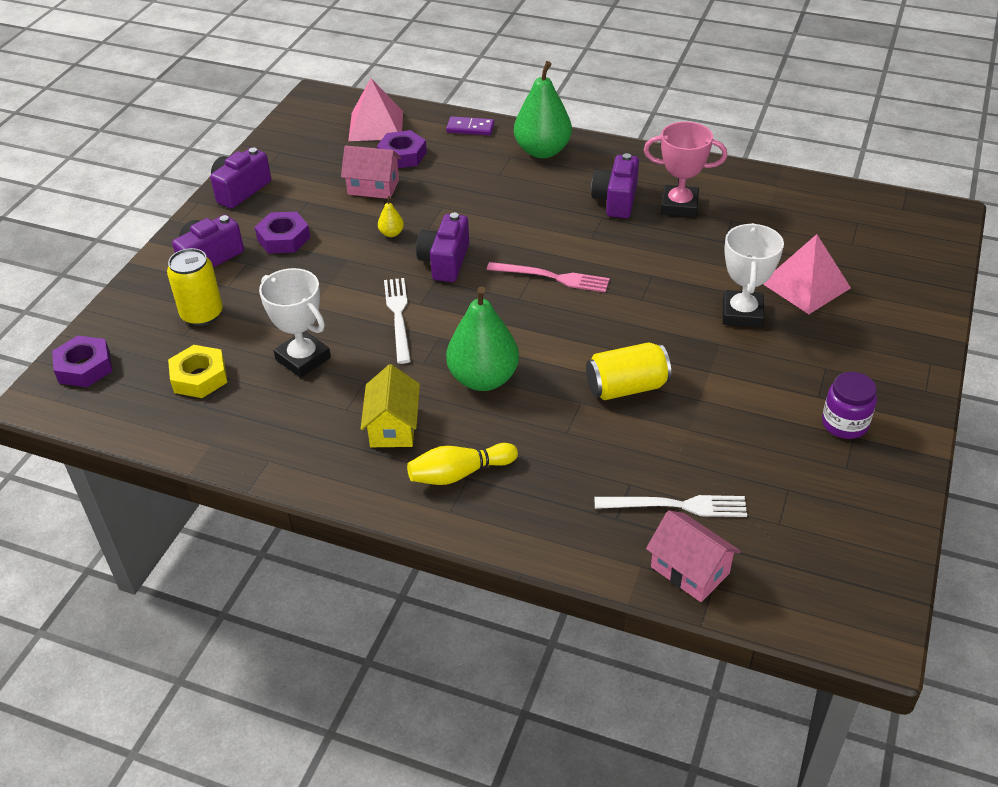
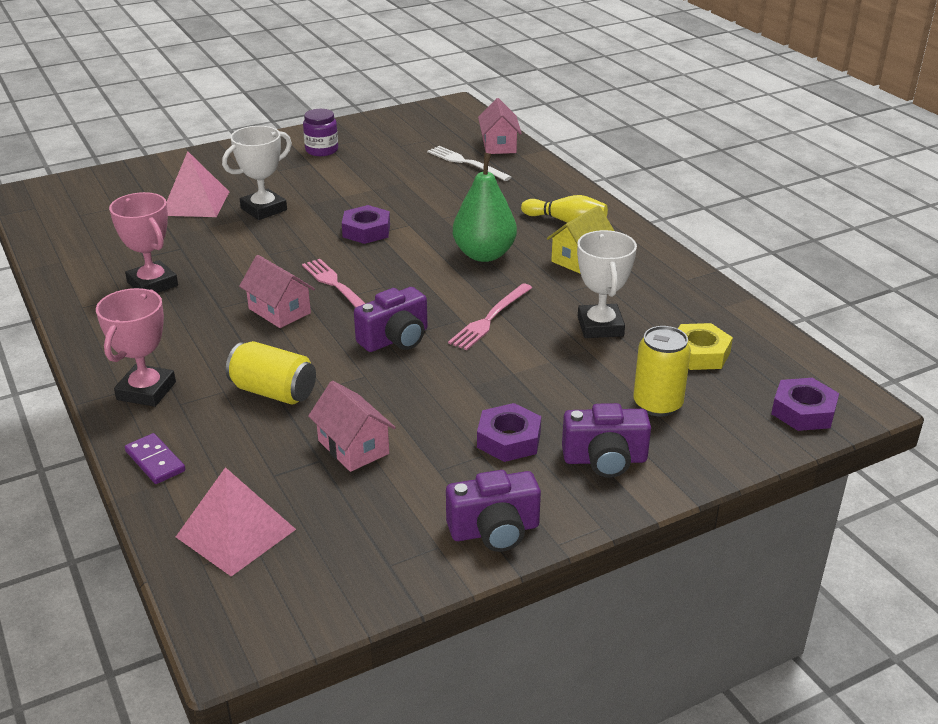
camera: 140 degrees left, 10 degrees down
purple nut [377,130,427,168] -> purple nut moved to [342,205,390,244]
yellow pear [378,196,404,237] -> none
white fork [384,278,411,364] -> pink fork [448,283,532,350]
green pear [514,61,572,158] -> pink trophy [96,288,176,407]
yellow can [586,342,671,400] -> yellow can moved to [226,341,316,405]
purple camera [591,153,639,218] -> none
none -> pink house [239,255,315,328]

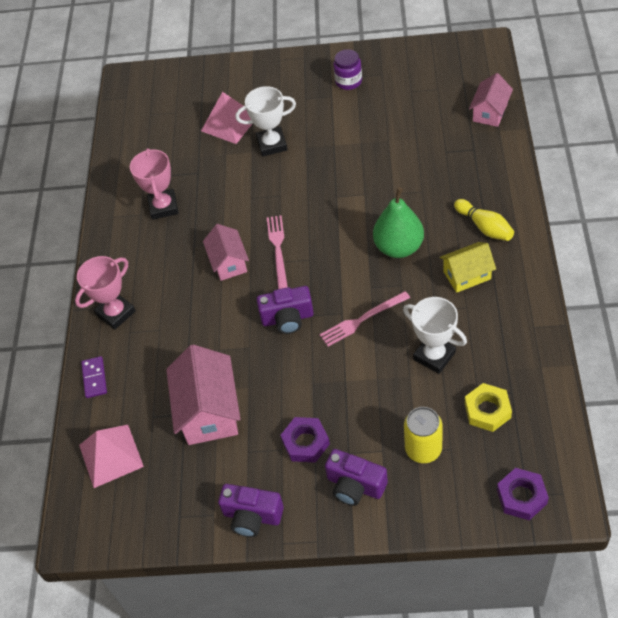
camera: 35 degrees right, 20 degrees up
yellow can [226,341,316,405] -> none
pink house [308,381,396,472] -> pink house [166,345,240,445], size x1.62
purple nut [342,205,390,244] -> none
white fork [427,146,512,181] -> none
white trophy [577,230,637,338] -> white trophy turned 75 degrees counterclockwise [403,297,467,374]

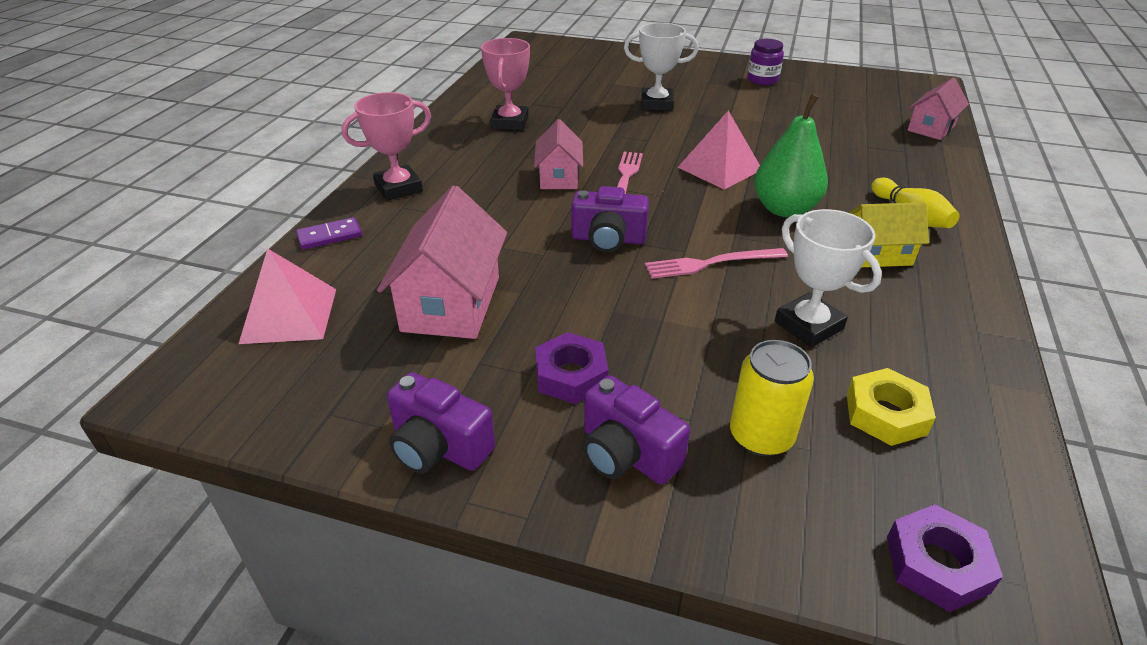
camera: 10 degrees right, 15 degrees down
purple domino [81,356,107,398] -> purple domino turned 60 degrees clockwise [296,217,362,250]
pink pyramid [201,92,252,144] -> pink pyramid moved to [678,111,760,190]

